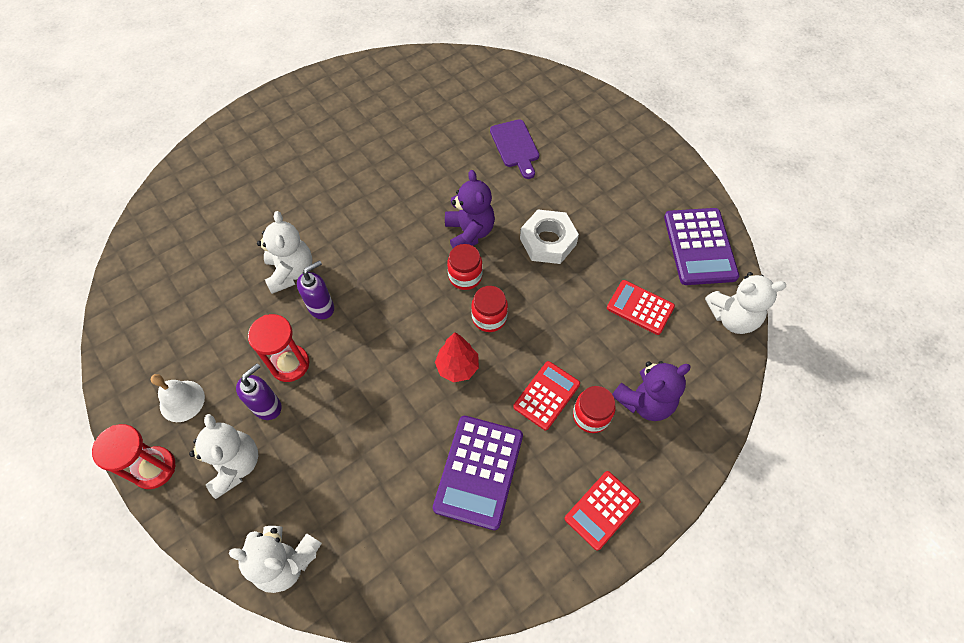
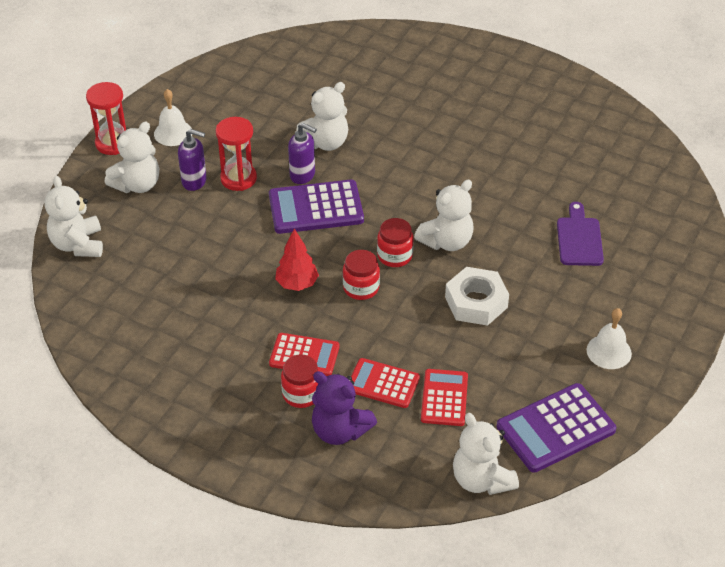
camera: 65 degrees right, 15 degrees down
purple calculator [433,416,523,530] -> purple calculator moved to [269,180,364,234]
purple teddy bear [445,170,495,248] -> white teddy bear [414,180,474,251]
purple cutting board [490,119,539,179] -> purple cutting board turned 135 degrees clockwise [557,202,604,266]
red calculator [565,471,640,551] -> red calculator moved to [351,358,420,408]
none -> white bell [587,308,632,369]

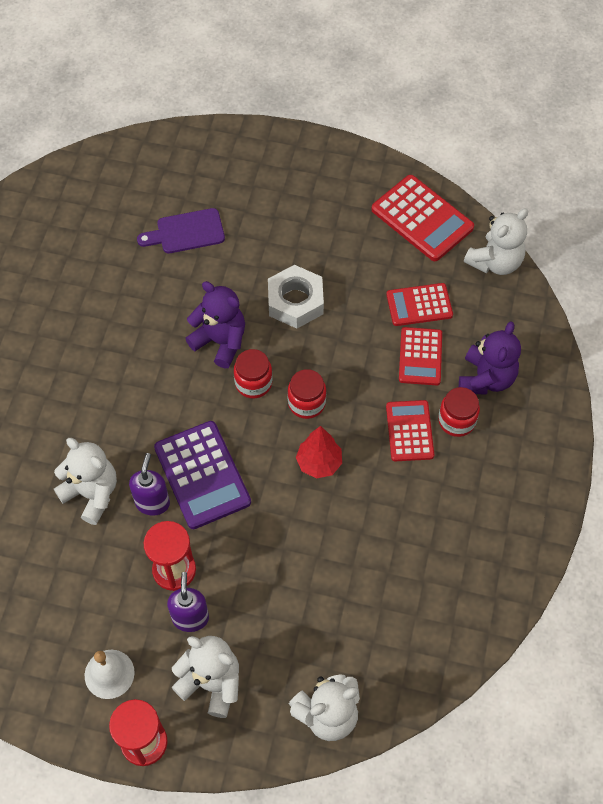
camera: 105 degrees left, 15 degrees up
white teddy bear [414,180,474,251] -> purple teddy bear [185,281,245,368]
purple calculator [497,383,616,473] -> red calculator [371,175,474,261]
white bell [587,308,632,369] -> none

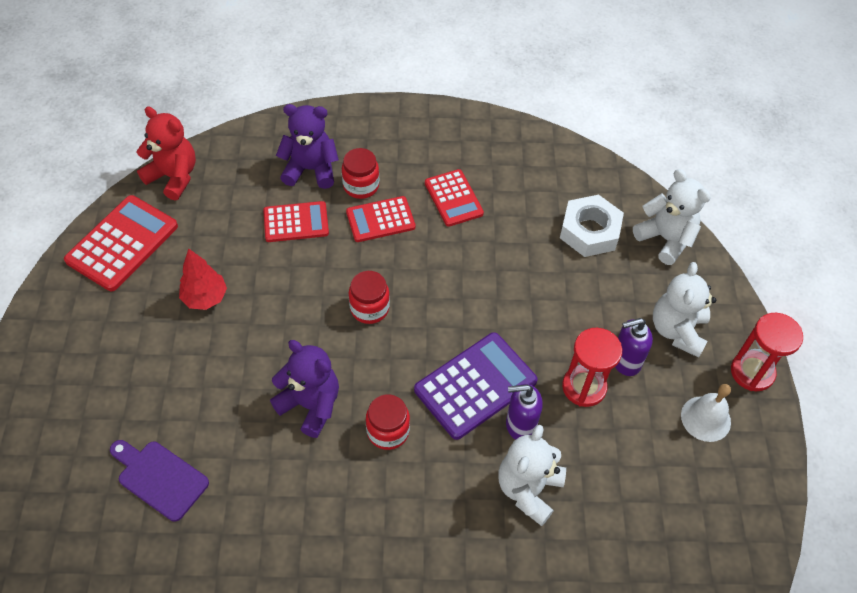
camera: 105 degrees left, 5 degrees down
purple cutting board [137,208,225,253] -> purple cutting board turned 150 degrees clockwise [110,440,209,522]
purple teddy bear [185,281,245,368] -> purple teddy bear turned 105 degrees clockwise [270,340,339,438]
red jar [234,349,272,398] -> red jar moved to [366,394,410,450]
white nut [268,265,324,329] -> white nut moved to [560,195,624,257]
red tree [296,426,342,479] -> red tree moved to [179,248,227,310]
red calculator [386,283,453,326] -> red calculator moved to [425,169,484,227]
white teddy bear [464,208,528,275] -> red teddy bear [136,106,196,200]

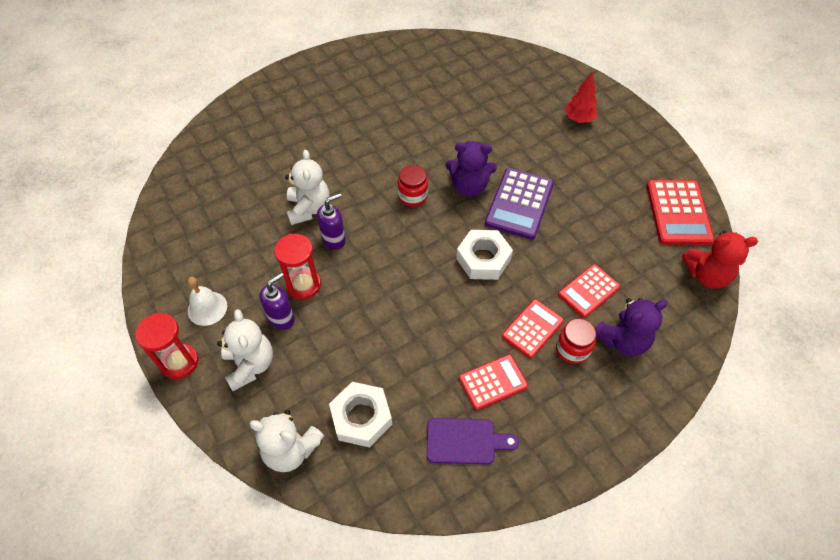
camera: 150 degrees right, 0 degrees up
purple cutting board [110,440,209,522] -> purple cutting board moved to [427,418,519,464]
red tree [179,248,227,310] -> red tree moved to [564,72,598,123]
red jar [349,271,390,324] -> white nut [456,230,513,280]
purple calculator [414,332,538,440] -> purple calculator moved to [485,168,554,240]
red calculator [425,169,484,227] -> red calculator turned 120 degrees clockwise [459,354,528,410]

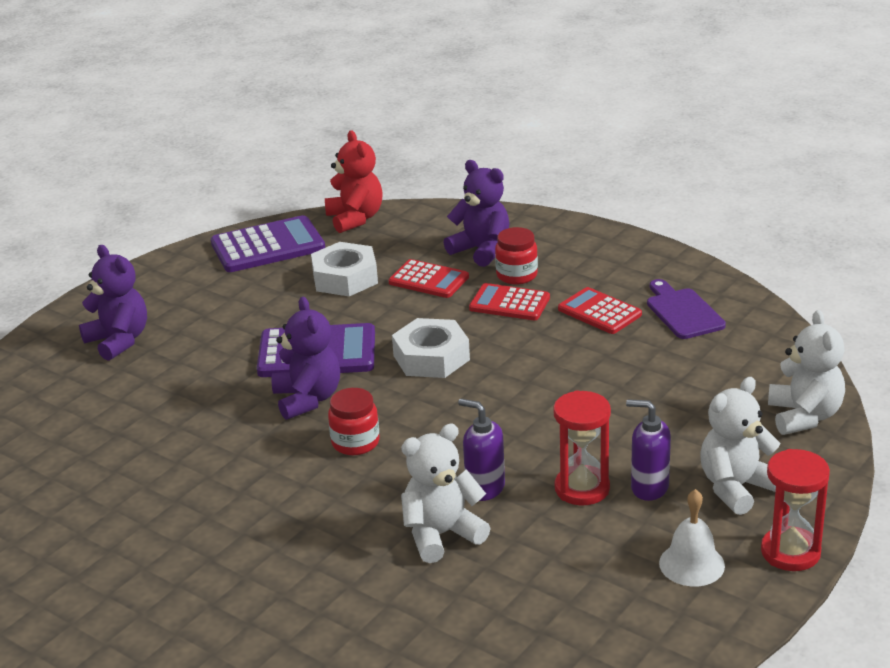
camera: 110 degrees left, 25 degrees down
white nut [329,382,392,448] -> white nut moved to [311,242,378,296]
red tree [564,72,598,123] -> purple teddy bear [79,245,147,361]
red calculator [647,180,714,245] -> purple calculator [211,215,325,272]

